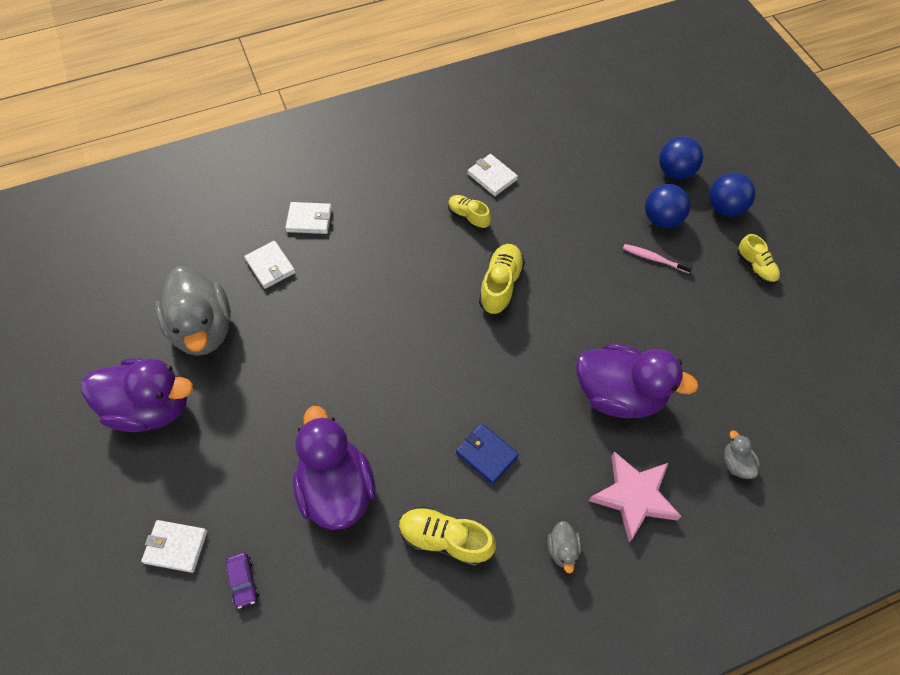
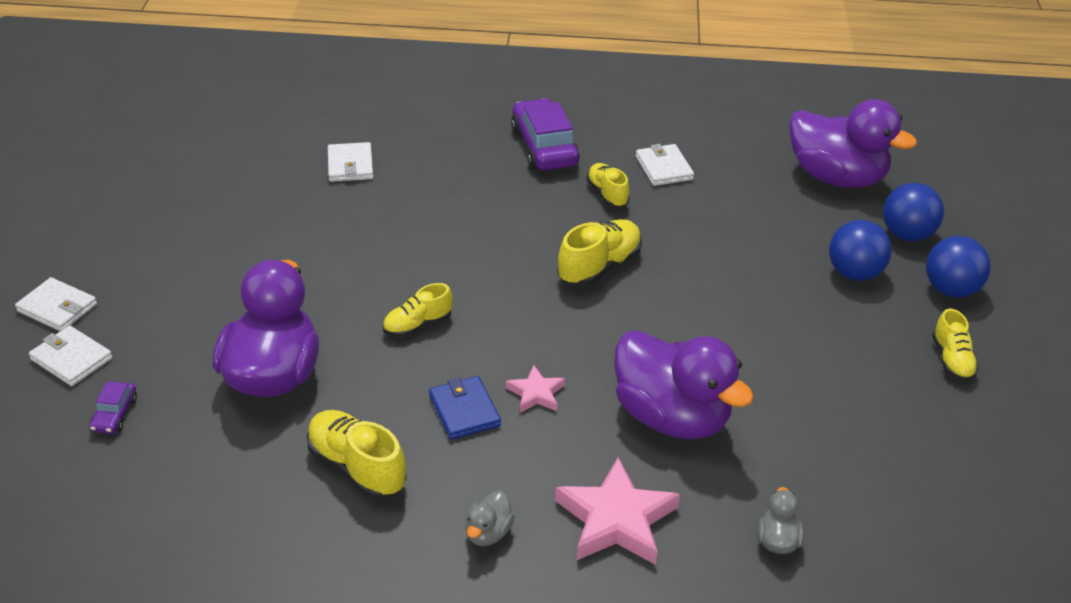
camera: 25 degrees right, 20 degrees down
purple duck [81,358,193,432] -> purple duck moved to [789,99,917,188]
grey duck [155,266,231,356] -> none
white wallet [285,202,332,234] -> white wallet moved to [15,277,97,331]
pink toothbrush [623,244,693,273] -> none
none -> yellow shoe [383,283,453,337]
none -> pink star [506,365,565,413]
none -> purple car [511,98,580,170]

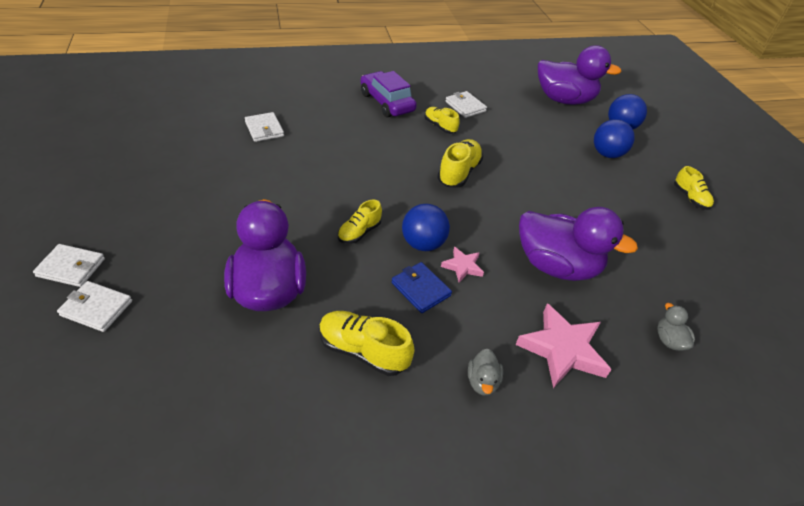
camera: 20 degrees left, 5 degrees up
purple car [89,381,137,434] -> none
blue ball [926,236,991,298] -> blue ball moved to [402,204,450,251]

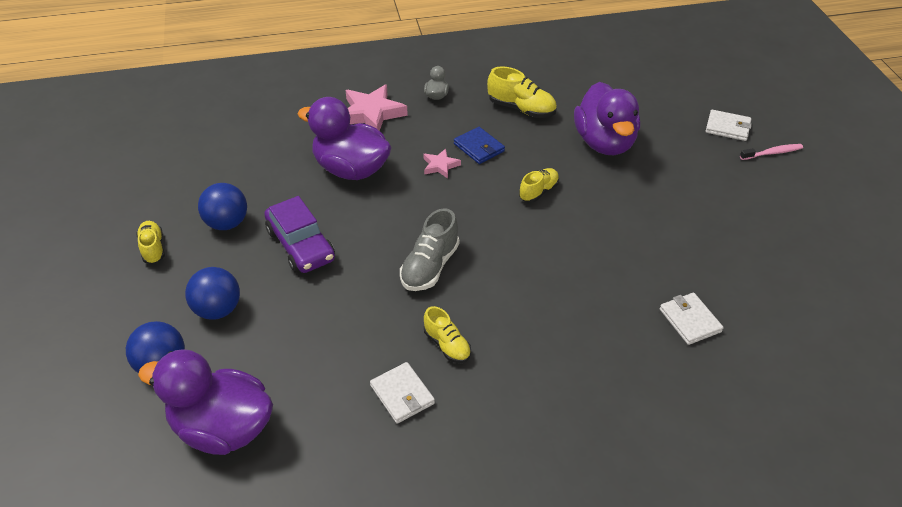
camera: 175 degrees left, 0 degrees up
white wallet [33,244,105,287] -> pink toothbrush [740,144,803,160]
purple car [361,71,417,117] -> purple car moved to [264,196,335,273]
blue ball [402,204,450,251] -> blue ball moved to [198,183,247,230]
yellow shoe [437,139,483,188] -> grey shoe [400,208,459,291]
grey duck [657,303,695,351] -> none

